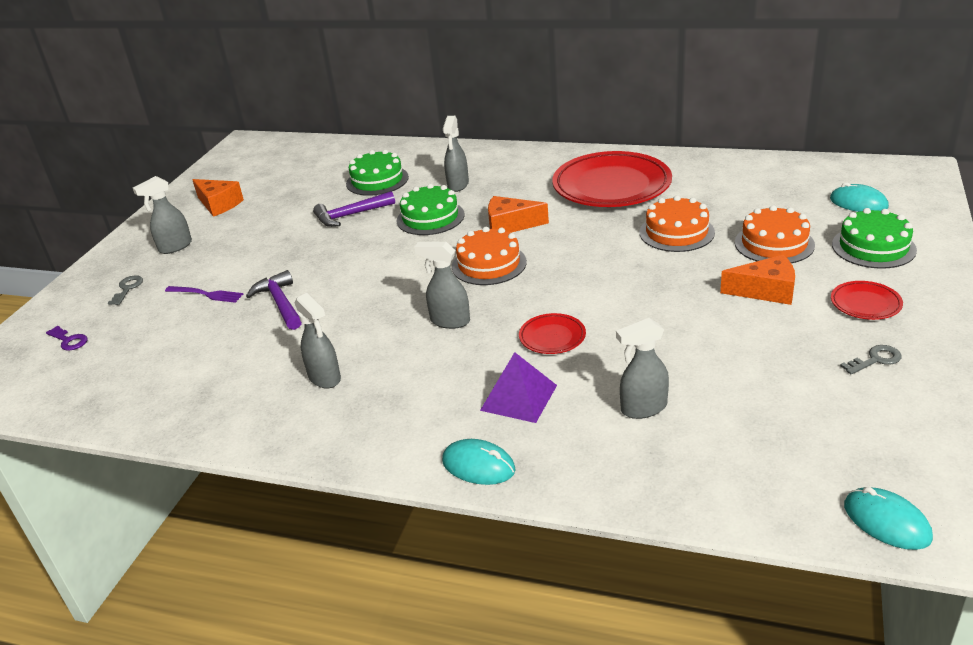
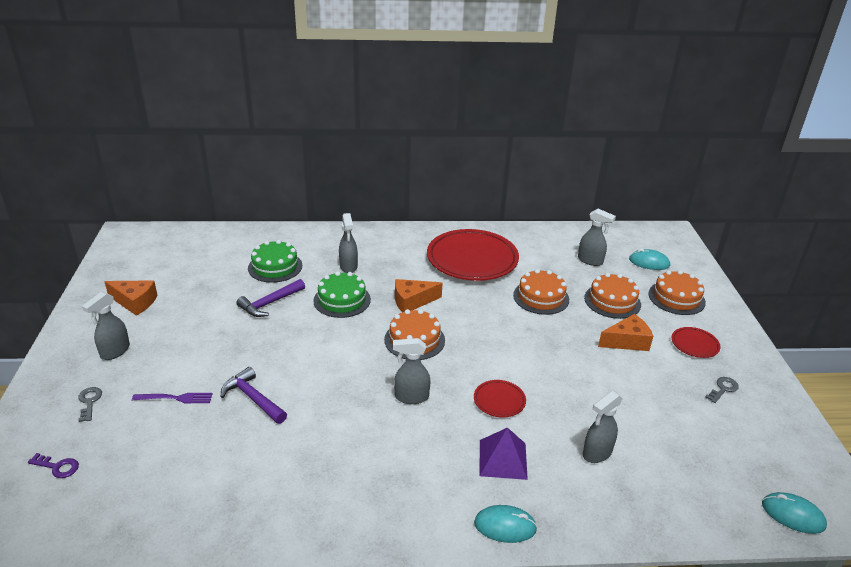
camera: 25 degrees left, 0 degrees up
grey spray bottle [295,293,341,388] -> grey spray bottle moved to [578,209,616,266]
green cake [832,208,917,269] -> orange cake [648,270,706,315]

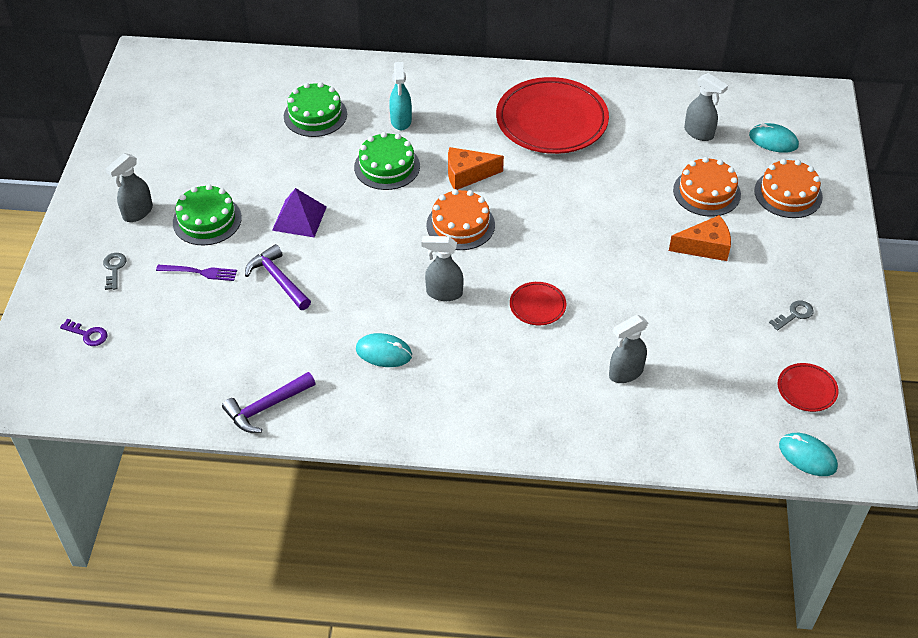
camera: 10 degrees right, 15 degrees up
orange cheese [104,280,158,316] -> none
purple hammer [236,279,305,317] -> purple hammer moved to [222,372,316,433]
grey spray bottle [339,213,358,273] -> turquoise spray bottle [389,62,412,130]
turquoise mouse [474,505,537,543] -> turquoise mouse moved to [356,333,412,367]
purple pyramid [479,427,528,480] -> purple pyramid moved to [272,188,327,237]
orange cake [513,269,569,315] -> none
red plate [672,327,721,358] -> red plate moved to [778,363,839,412]
none -> green cake [173,184,242,246]

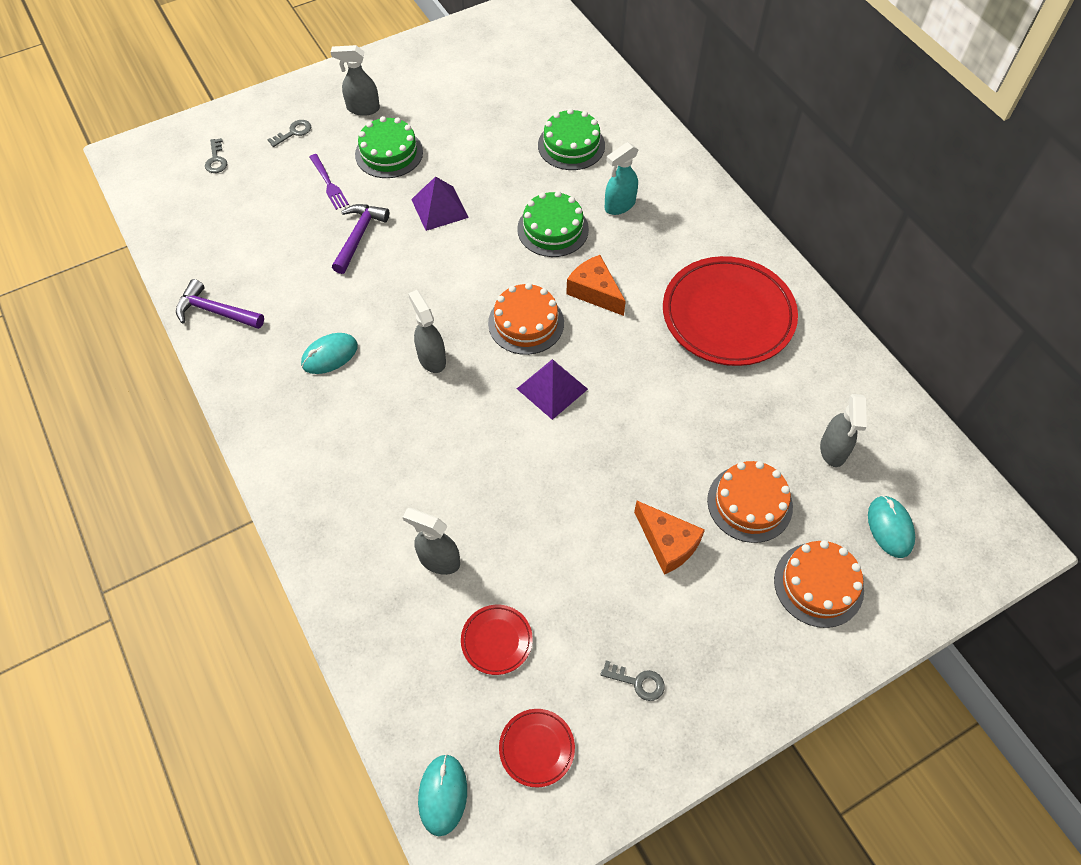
camera: 55 degrees right, 10 degrees up
purple key [60,319,107,346] -> grey key [205,138,227,173]
turquoise mouse [356,333,412,367] -> turquoise mouse turned 75 degrees clockwise [301,333,358,374]
red plate [510,282,566,325] -> red plate moved to [461,605,533,675]
none -> purple pyramid [517,359,588,420]

